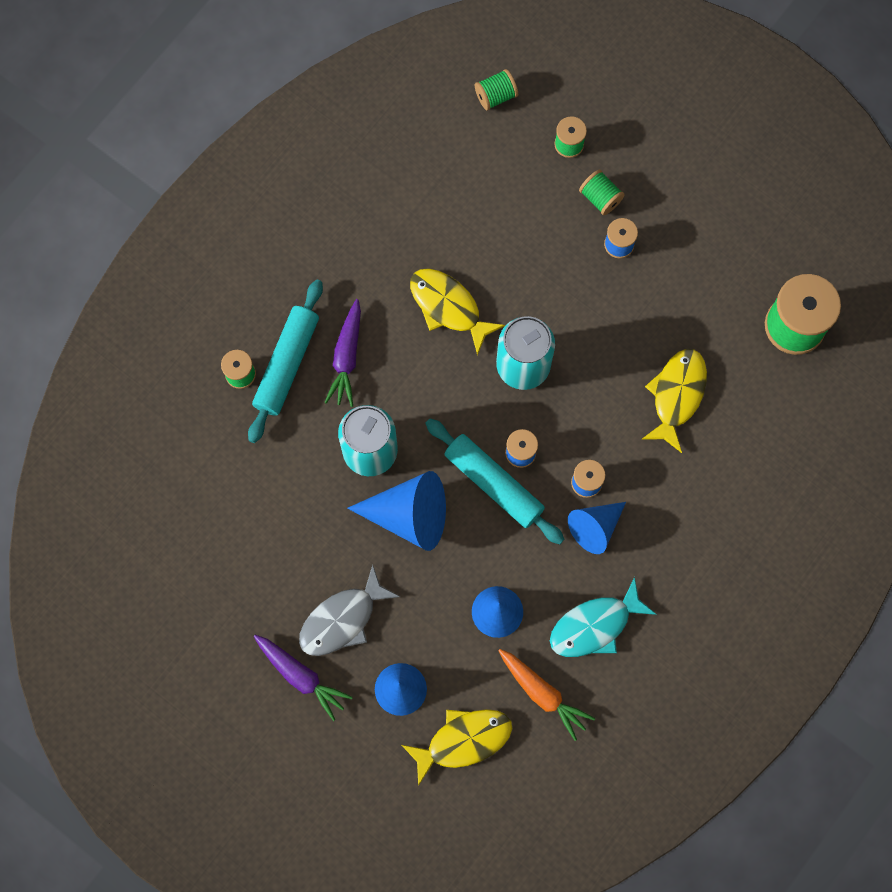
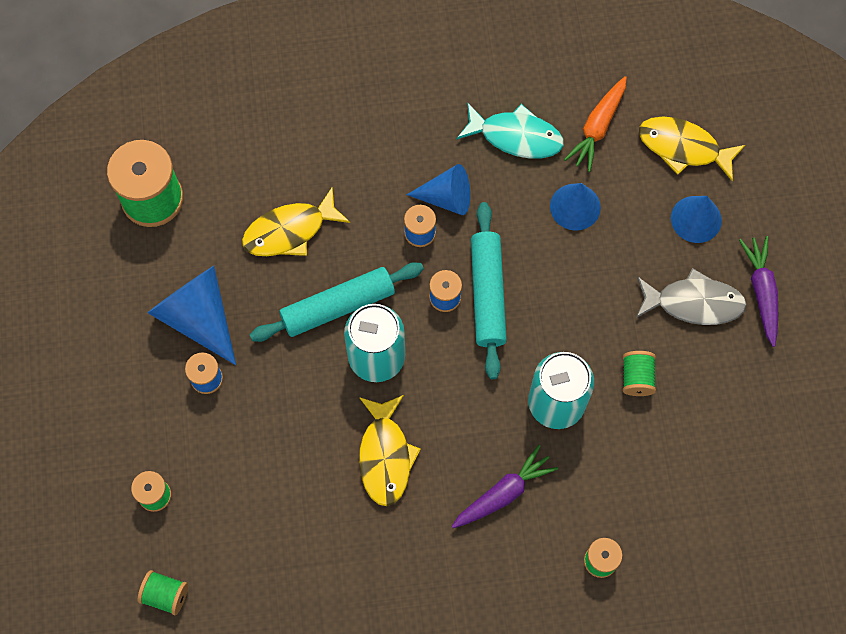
camera: 135 degrees left, 5 degrees down
turquoise rolling pin [248,280,323,443] -> turquoise rolling pin moved to [250,262,424,342]
blue cone [347,471,446,551] -> blue cone moved to [147,266,236,365]
orange carrot [498,649,595,741] -> orange carrot turned 150 degrees counterclockwise [564,76,627,172]
green spool [579,170,625,215] -> green spool moved to [623,351,656,396]

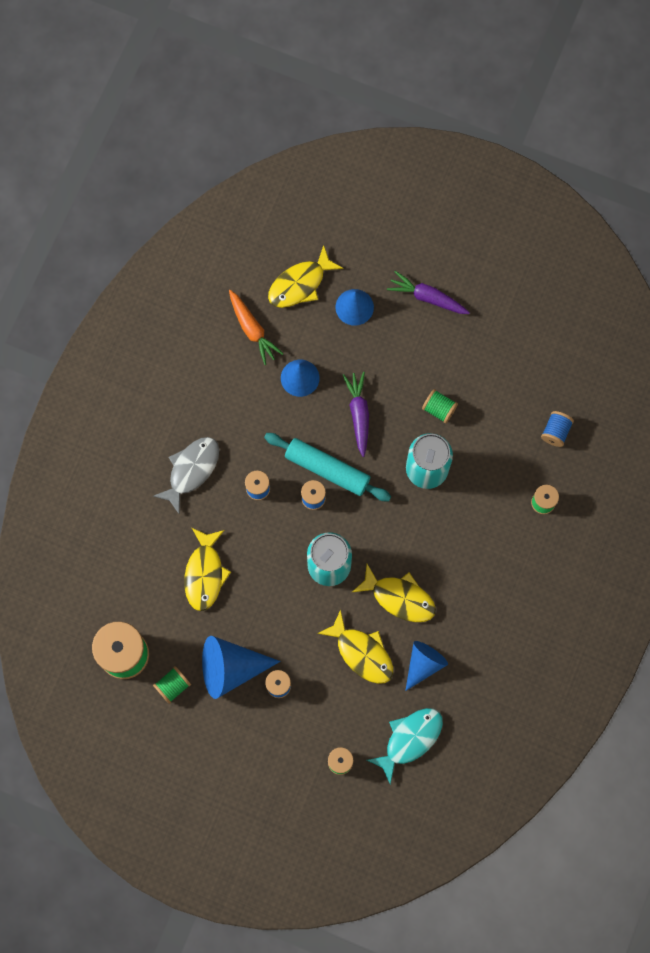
camera: 60 degrees left, 5 degrees up
green spool [138,570,188,615] -> green spool moved to [153,666,191,704]
turquoise rolling pin [250,262,424,342] -> none
blue cone [407,164,470,215] -> blue cone moved to [405,641,448,691]
purple carrot [451,445,558,528] -> purple carrot moved to [343,372,369,457]
turquoise fish [456,102,564,158] -> turquoise fish moved to [367,708,443,784]
grey fish [636,268,746,325] -> grey fish moved to [153,437,219,514]
none -> yellow fish [317,609,393,684]
none -> blue spool [541,411,574,447]

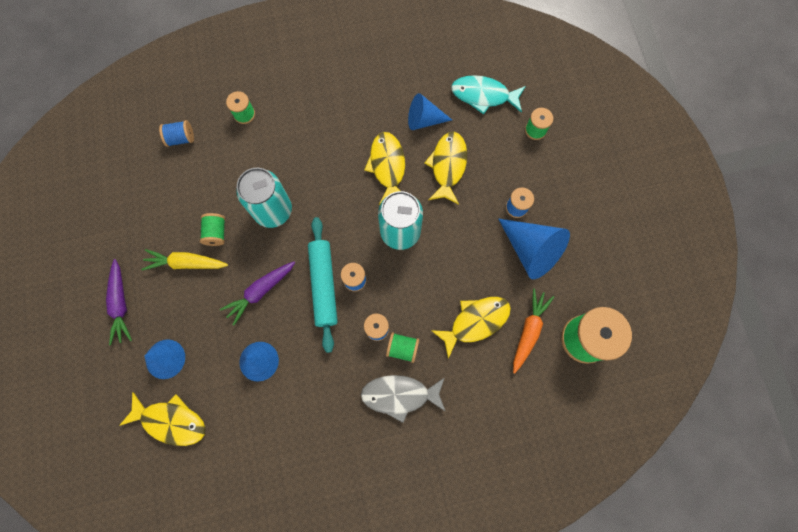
camera: 125 degrees left, 0 degrees up
green spool [153,666,191,704] -> green spool moved to [386,332,419,363]
orange carrot [229,290,284,365] -> orange carrot moved to [513,289,554,374]
none -> yellow carrot [141,249,228,270]

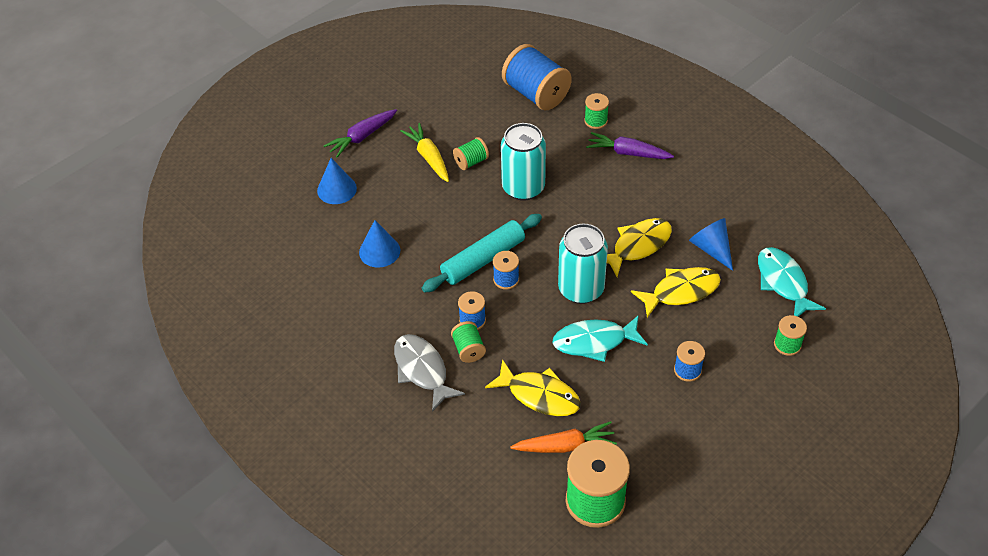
camera: 60 degrees right, 25 degrees down
yellow fish [119,392,206,446] -> none
blue spool [159,120,194,147] -> blue spool [502,44,572,110], size x2.01
purple carrot [220,262,295,326] -> purple carrot moved to [586,132,674,159]
blue cone [498,218,570,279] -> none
none -> turquoise fish [553,315,648,362]

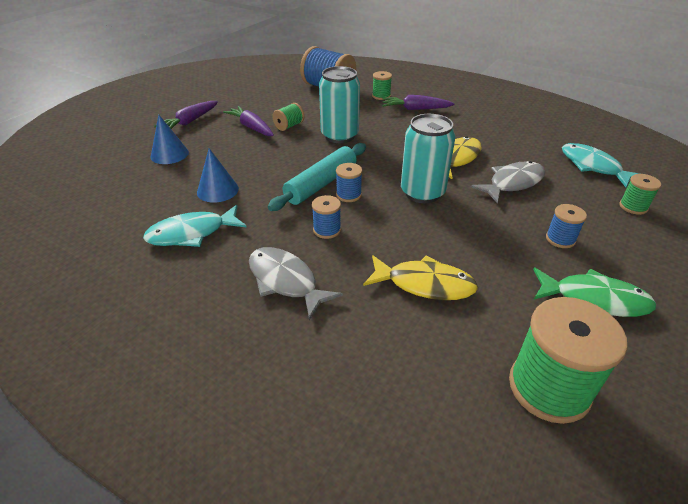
camera: 15 degrees left, 10 degrees down
yellow carrot [400,123,449,182] -> purple carrot [223,106,274,136]
green spool [451,321,486,363] -> none
orange carrot [510,421,617,453] -> none
turquoise fish [553,315,648,362] -> turquoise fish moved to [143,205,247,247]
yellow fish [631,267,721,318] -> grey fish [471,161,545,204]
blue cone [689,218,733,271] -> none
none -> green fish [533,268,656,317]

